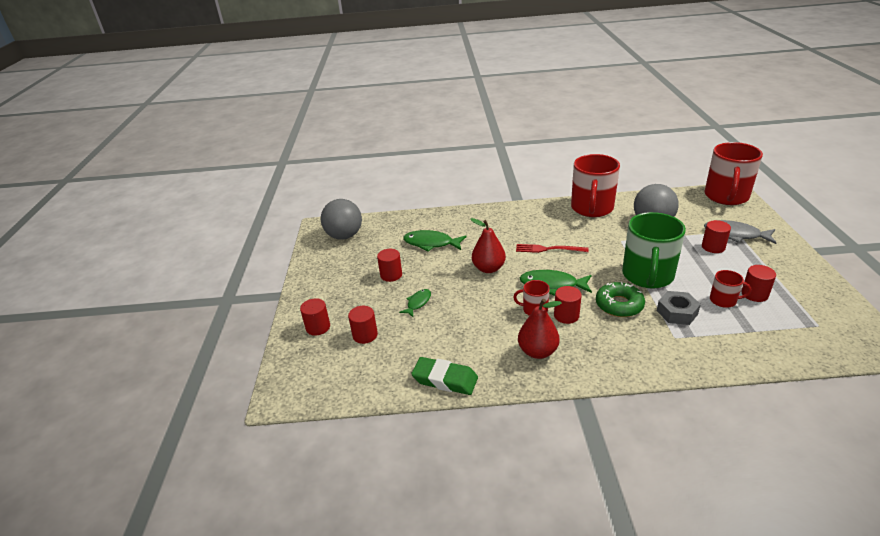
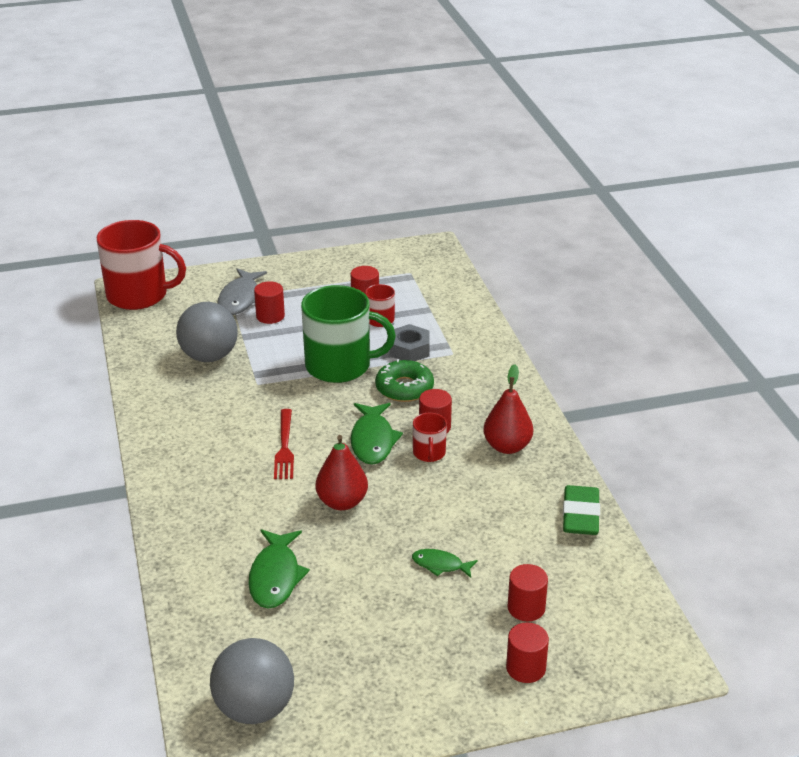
camera: 105 degrees left, 0 degrees up
red cylinder [377,249,402,282] -> none
red mug [571,154,620,217] -> none

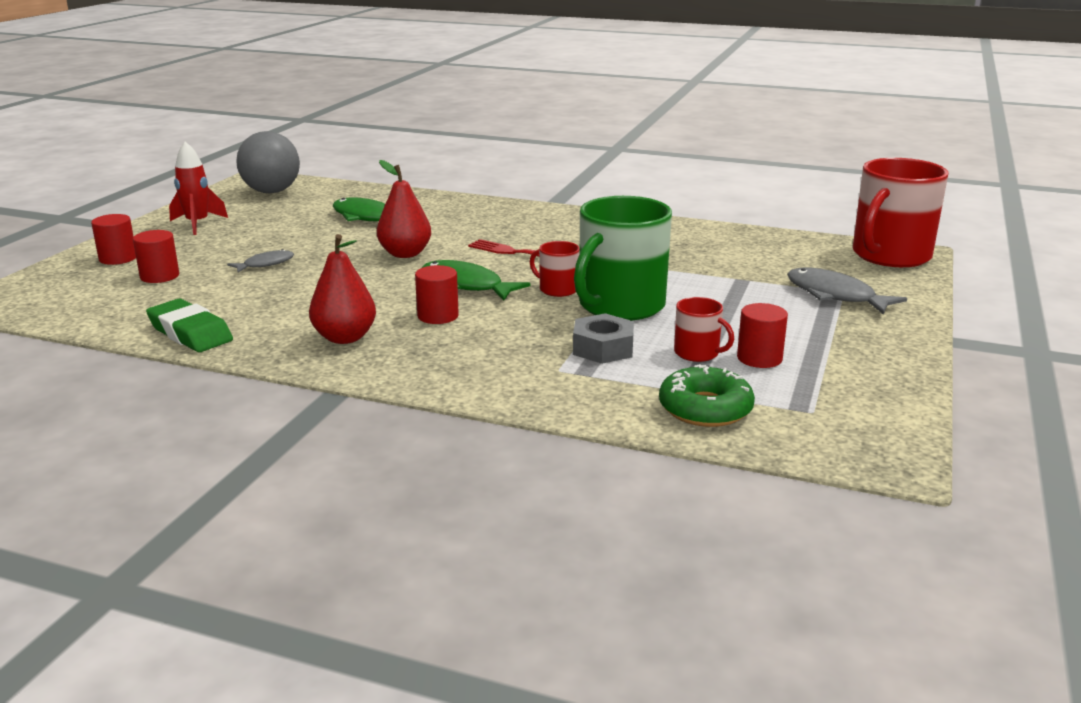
camera: 125 degrees right, 10 degrees down
grey ball [176,302,238,362] -> none
red cylinder [254,281,285,324] -> none
green donut [375,359,434,402] -> green donut moved to [659,364,755,427]
green fish [412,549,478,578] -> grey fish [227,249,294,272]
red mug [413,413,447,462] -> red mug moved to [530,241,580,297]
none -> red rocket [169,141,228,235]

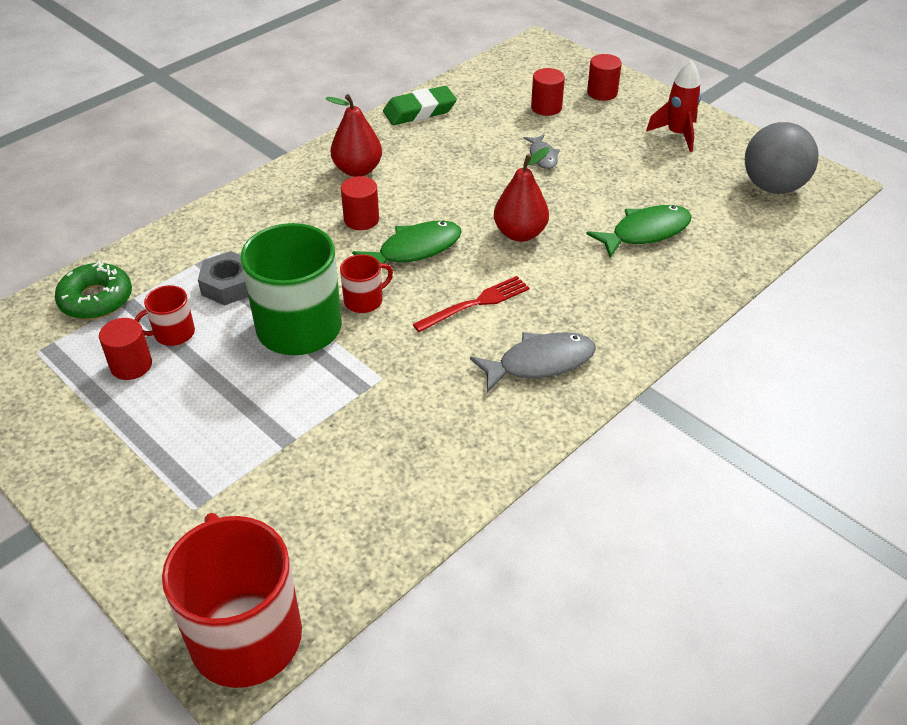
camera: 115 degrees right, 20 degrees up
grey fish [787,268,907,314] -> grey fish moved to [470,332,596,392]

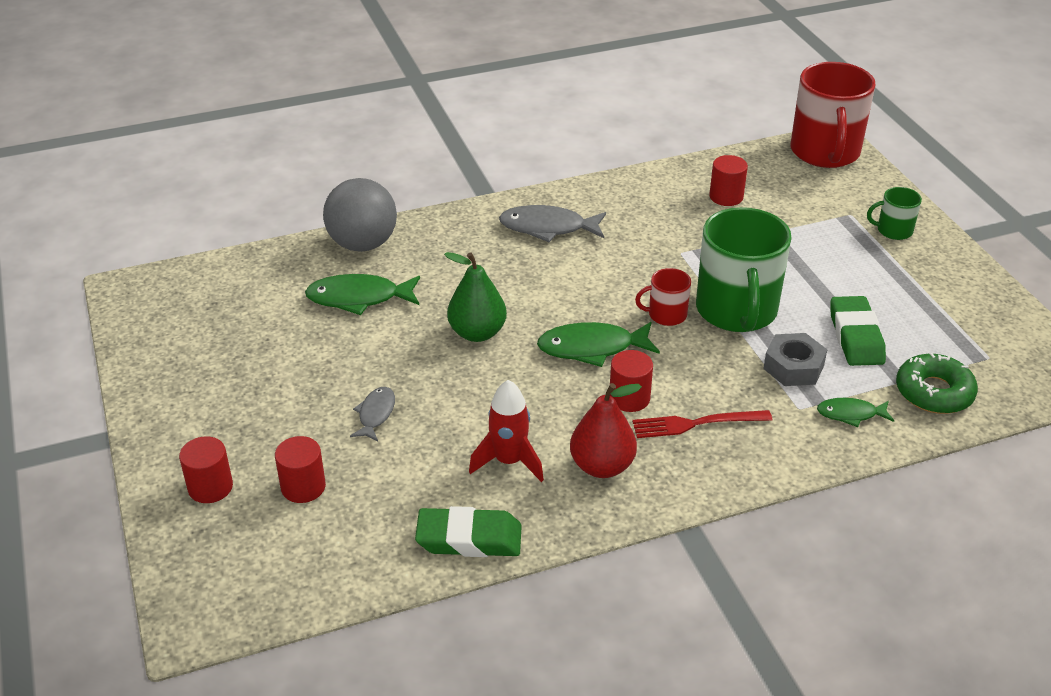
camera: 155 degrees left, 5 degrees down
red cylinder [99,318,152,380] -> red cylinder moved to [709,155,748,206]
red mug [134,285,195,346] -> green eraser [830,296,886,366]
red fork [413,276,530,332] -> red fork moved to [632,410,772,438]
red pear [494,147,549,242] -> green pear [444,252,507,342]
red rocket [646,60,701,152] -> red rocket moved to [469,380,544,482]
grey ball [745,122,819,194] -> grey ball moved to [323,178,397,252]
none -> green fish [817,398,894,427]
none -> green mug [867,187,922,240]

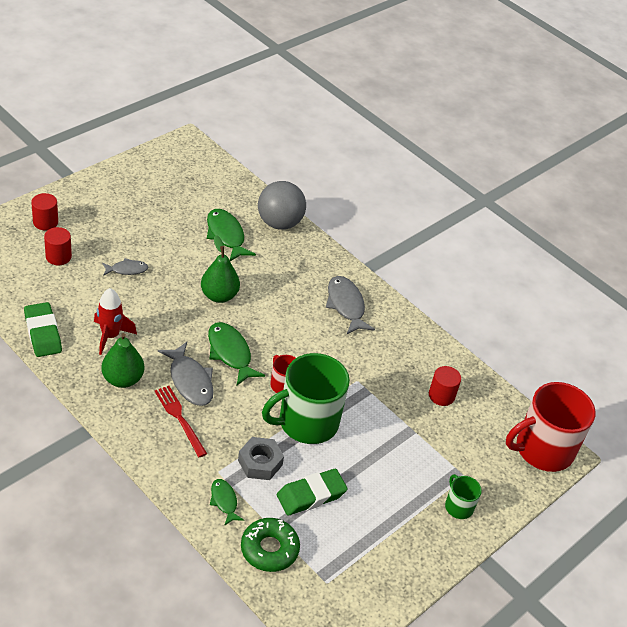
camera: 60 degrees right, 5 degrees up
red pear [570,383,642,478] -> green pear [101,333,144,388]
red cylinder [610,350,653,412] -> grey fish [158,342,214,406]

